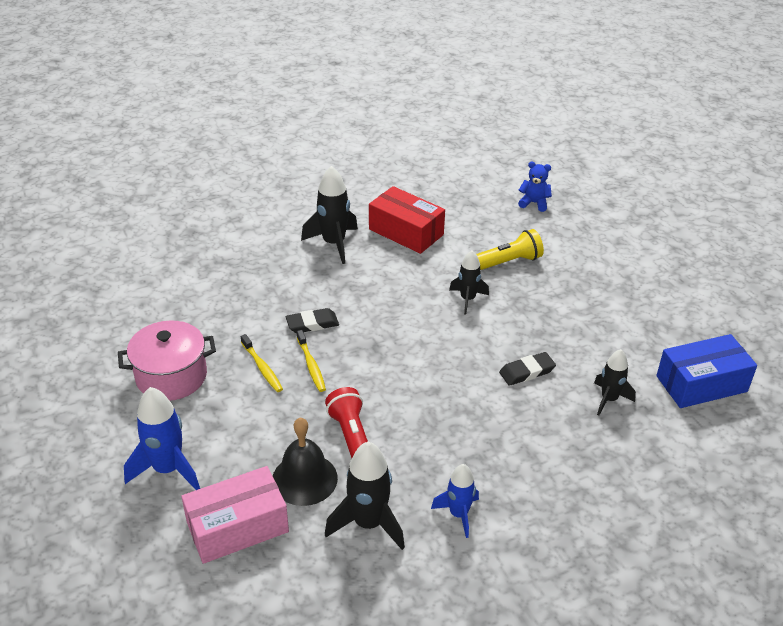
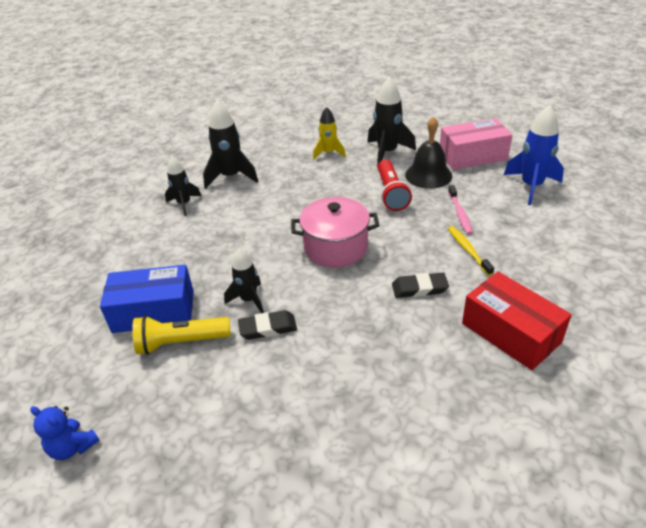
camera: 165 degrees left, 0 degrees up
pink pot [118,321,216,401] -> pink pot moved to [291,197,379,268]
yellow toothbrush [297,330,326,392] -> none
black rocket [301,166,358,264] -> black rocket moved to [203,101,258,189]
red box [369,186,445,254] -> red box moved to [462,272,572,370]
blue rocket [431,464,479,538] -> yellow rocket [313,107,346,159]
black eraser [499,352,556,386] -> black eraser moved to [238,310,297,340]
blue box [656,334,757,408] -> blue box moved to [100,265,194,333]
none -> pink toothbrush [448,185,473,235]

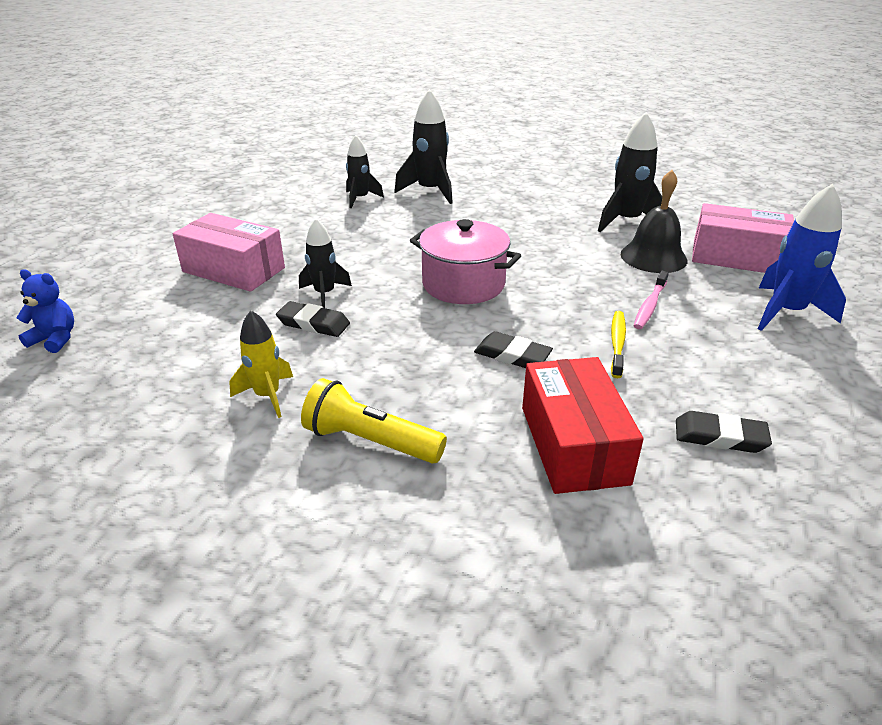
camera: 30 degrees right, 5 degrees down
blue teddy bear [30,406,99,460] -> blue teddy bear turned 135 degrees clockwise [16,270,74,353]
blue box [100,265,194,333] -> pink box [173,213,285,292]
yellow flashlight [132,315,231,355] -> yellow flashlight moved to [301,378,447,463]
yellow rocket [313,107,346,159] -> yellow rocket moved to [229,310,293,418]
red flashlight [378,160,412,211] -> none
none -> black eraser [676,411,772,453]

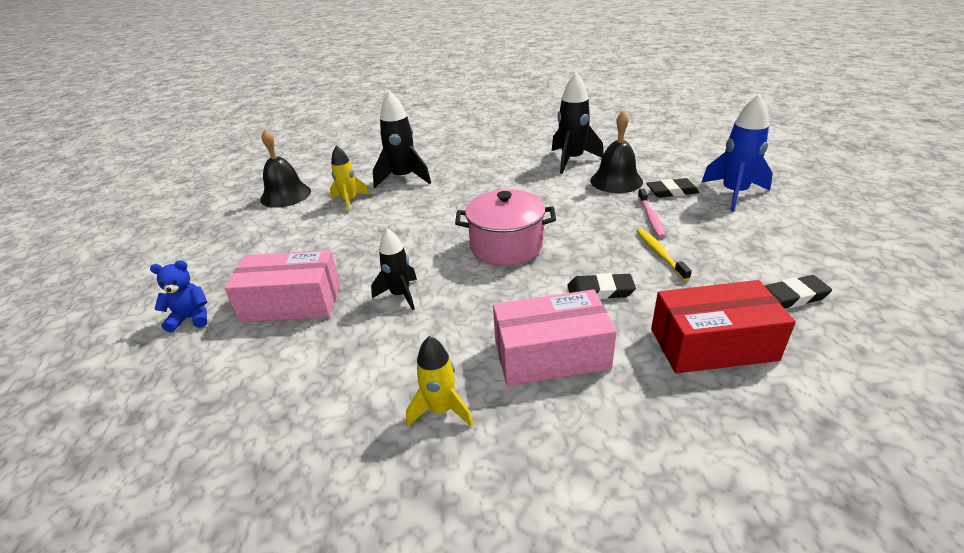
camera: 25 degrees left, 0 degrees up
blue teddy bear [16,270,74,353] -> blue teddy bear moved to [150,260,207,332]
black eraser [276,301,350,337] -> black eraser moved to [646,178,700,198]
yellow flashlight [301,378,447,463] -> none
black rocket [346,135,384,208] -> yellow rocket [330,145,369,212]
red box [522,357,644,494] -> red box turned 60 degrees counterclockwise [651,280,796,374]
pink box [692,203,794,273] -> pink box moved to [493,289,617,386]
none -> black bell [260,129,311,208]

